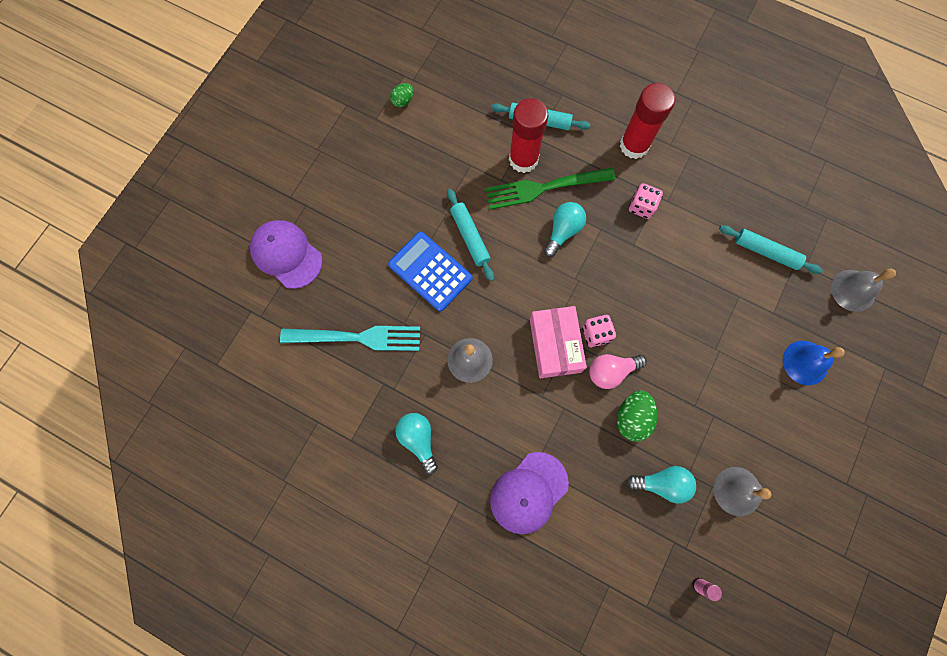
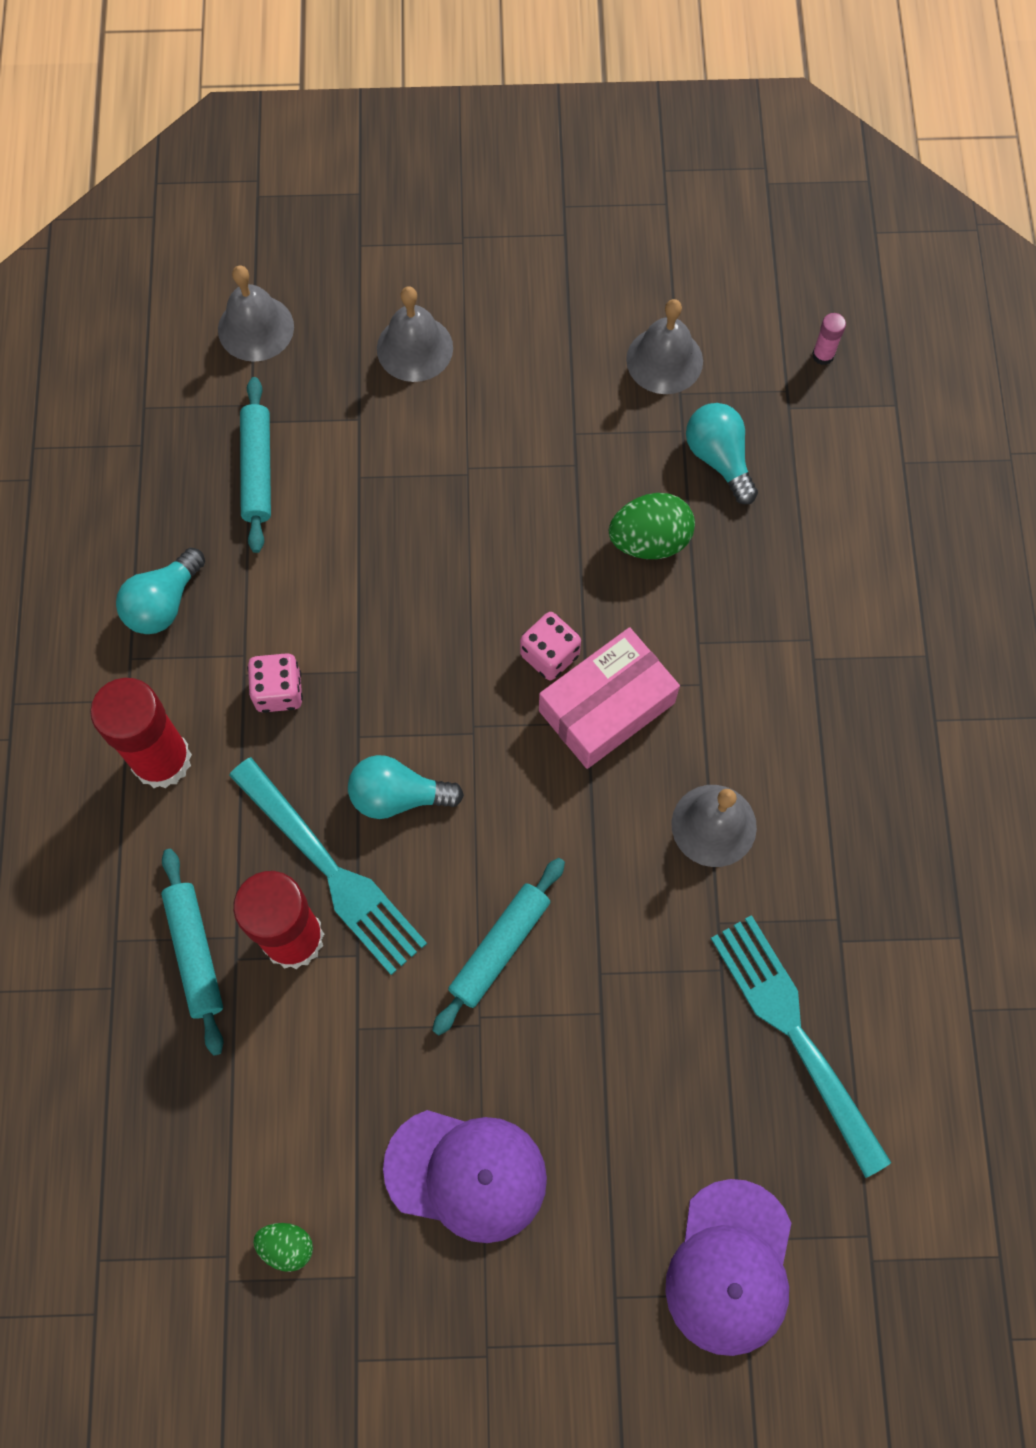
camera: 120 degrees left, 5 degrees down
blue calculator [388,231,472,312] -> none
turquoise light bulb [395,413,438,474] -> turquoise light bulb moved to [116,547,205,634]
green fork [485,167,616,210] -> turquoise fork [229,757,427,975]
purple cap [490,452,569,534] -> purple cap moved to [383,1110,547,1243]
pink light bulb [589,354,647,389] -> none
blue bell [783,341,845,385] -> grey bell [377,287,453,382]

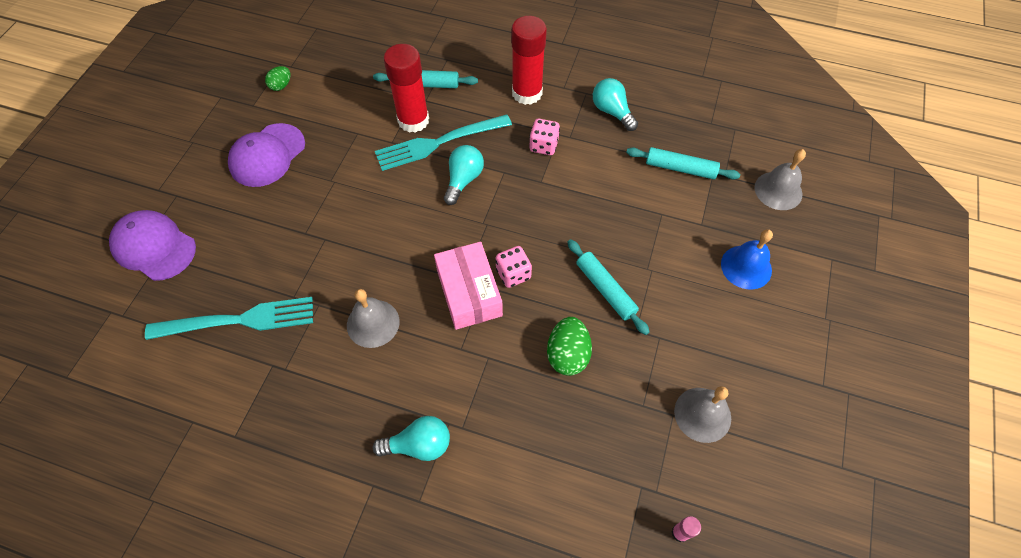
camera: 110 degrees right, 10 degrees down
grey bell [377,287,453,382] -> blue bell [721,229,773,290]
turquoise rolling pin [432,858,565,1035] -> turquoise rolling pin moved to [567,239,650,335]
turquoise light bulb [686,403,758,504] -> turquoise light bulb moved to [373,416,450,461]

